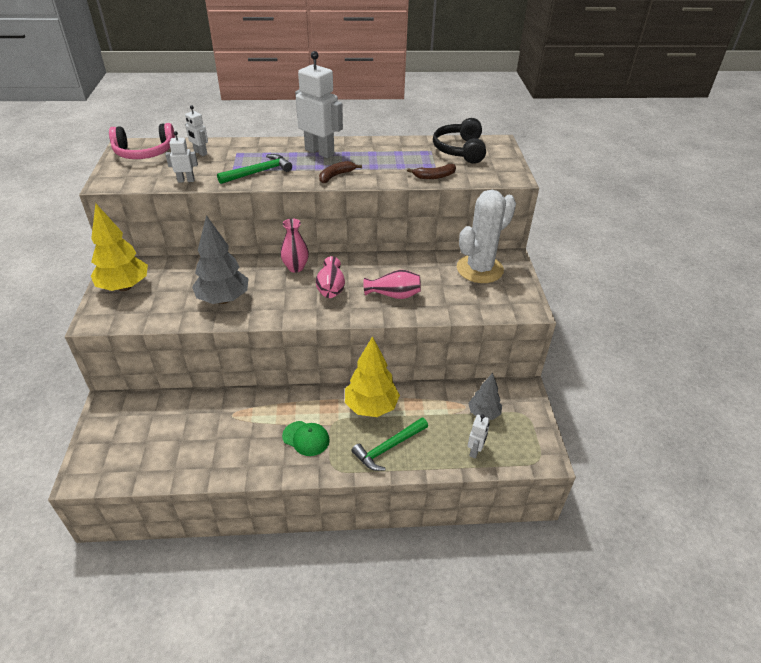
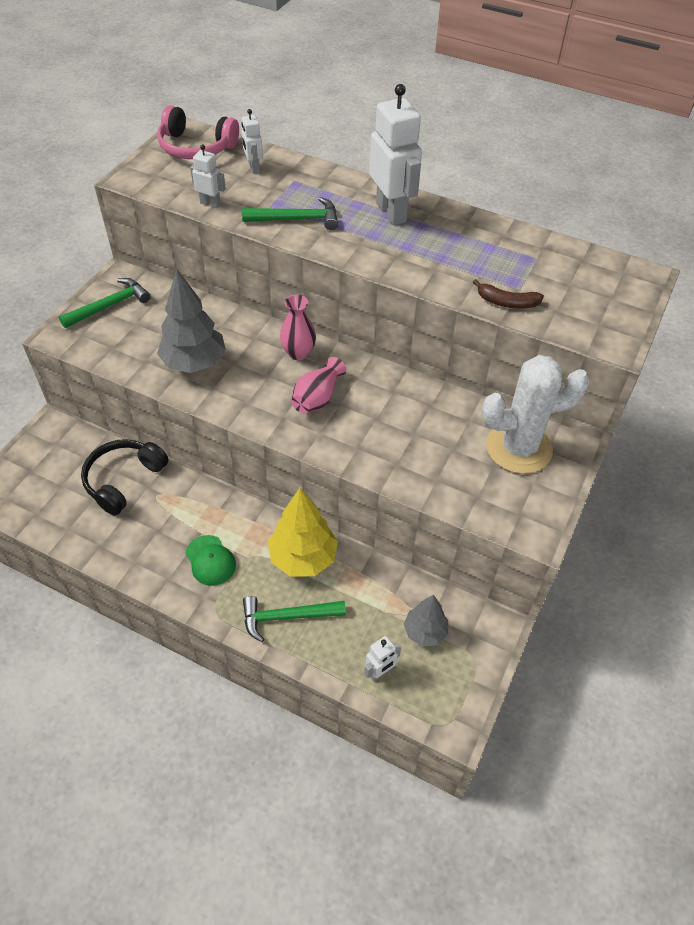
camera: 30 degrees right, 10 degrees up
yellow tree [91,203,148,291] -> green hammer [59,278,150,328]
brown banana [319,161,362,183] -> none
pink vase [363,270,421,299] -> none
black headphones [433,118,486,164] -> black headphones moved to [81,439,169,515]

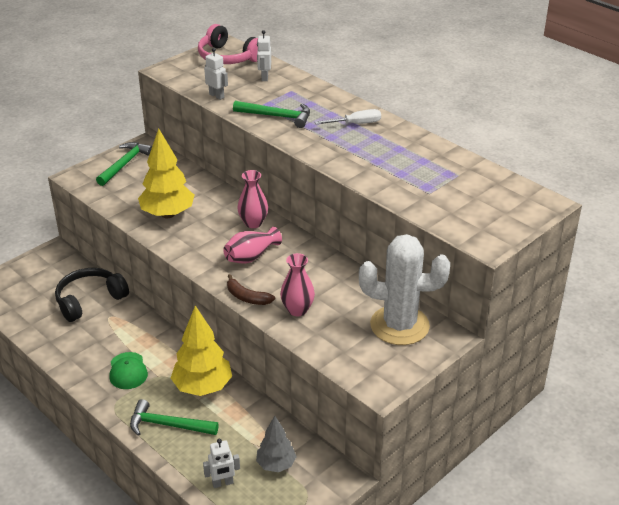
camera: 20 degrees right, 15 degrees down
green hammer [59,278,150,328] -> green hammer turned 45 degrees counterclockwise [96,142,152,186]
grey tree [157,268,226,373] -> yellow tree [138,128,194,218]
white robot [369,84,422,225] -> white screwdriver [315,109,381,124]
brown banana [473,279,544,309] -> brown banana moved to [227,274,275,305]
none -> pink vase [280,253,315,316]

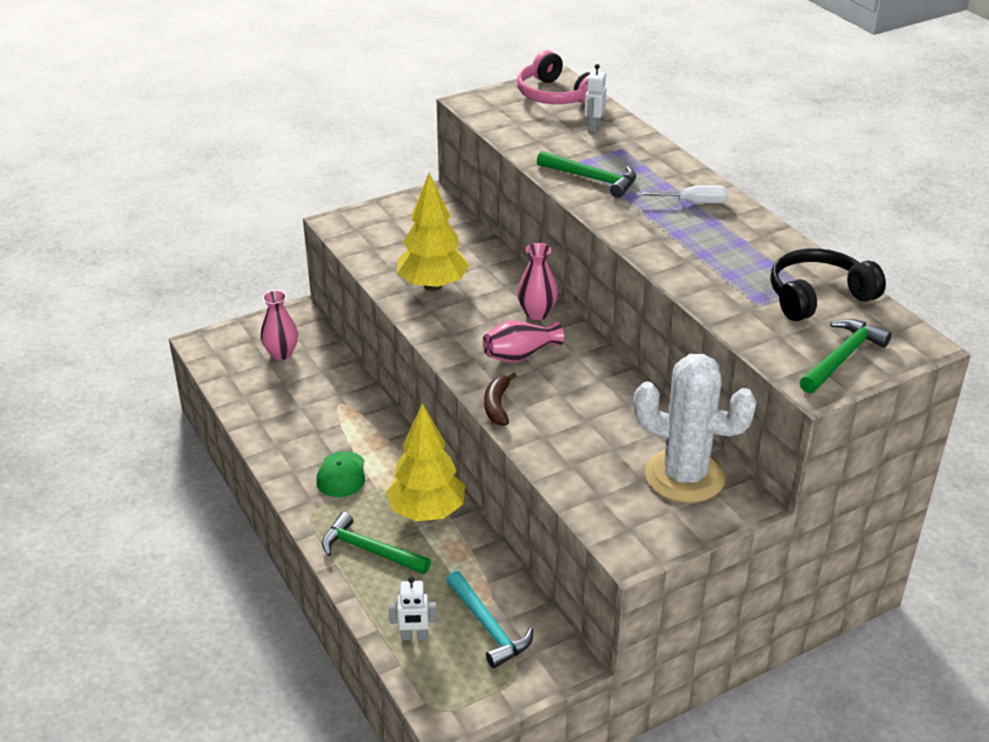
camera: 15 degrees right, 0 degrees up
black headphones [55,268,129,322] -> black headphones moved to [771,248,886,321]
green hammer [96,142,152,186] -> green hammer moved to [800,319,892,393]
white robot [204,48,228,100] -> none
brown banana [227,274,275,305] -> brown banana turned 45 degrees clockwise [484,373,517,426]
grey tree [256,416,297,472] -> turquoise hammer [446,571,533,668]
pink vase [280,253,315,316] -> pink vase moved to [260,290,298,360]

